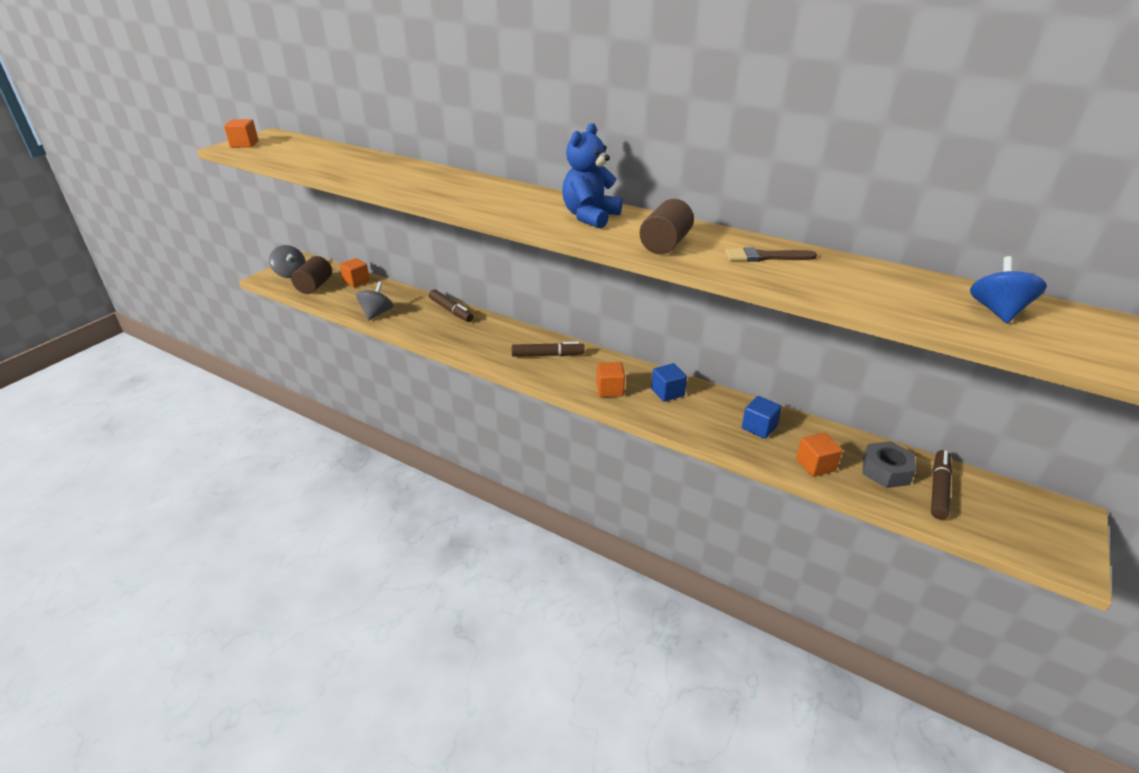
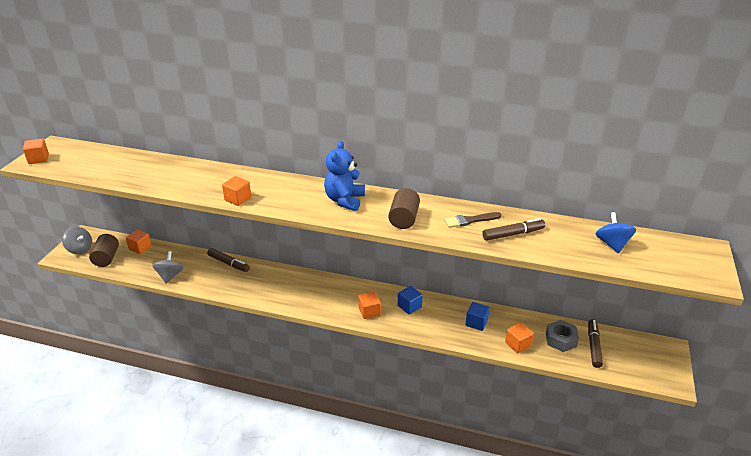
camera: 15 degrees left, 0 degrees up
brown marker [512,341,585,357] -> brown marker moved to [482,218,545,241]
none -> orange cube [222,176,251,206]

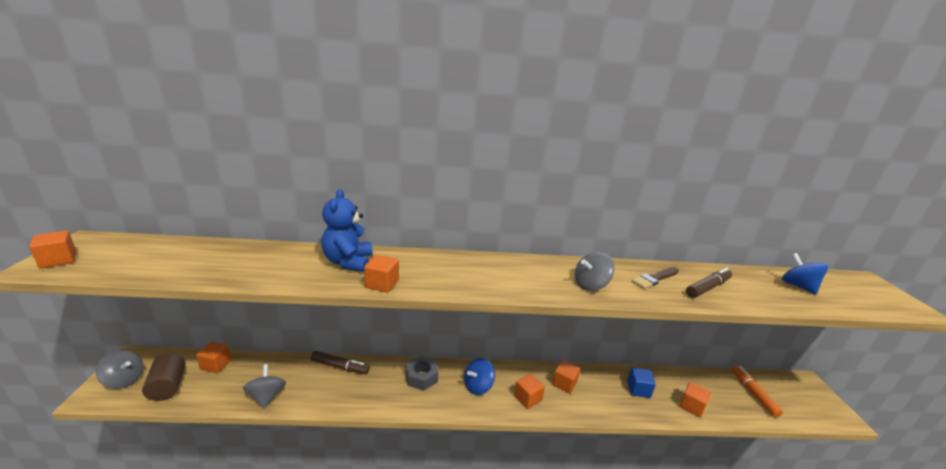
camera: 20 degrees left, 10 degrees down
blue teddy bear [324,141,365,211] -> blue teddy bear moved to [322,189,373,272]
brown cylinder [388,188,420,229] -> grey spinning top [575,252,614,291]
blue cube [398,286,423,315] -> orange cube [552,360,580,393]
grey nut [546,320,579,352] -> grey nut moved to [406,355,438,391]
brown marker [588,319,603,368] -> orange marker [732,365,783,417]
none -> blue spinning top [464,358,495,395]

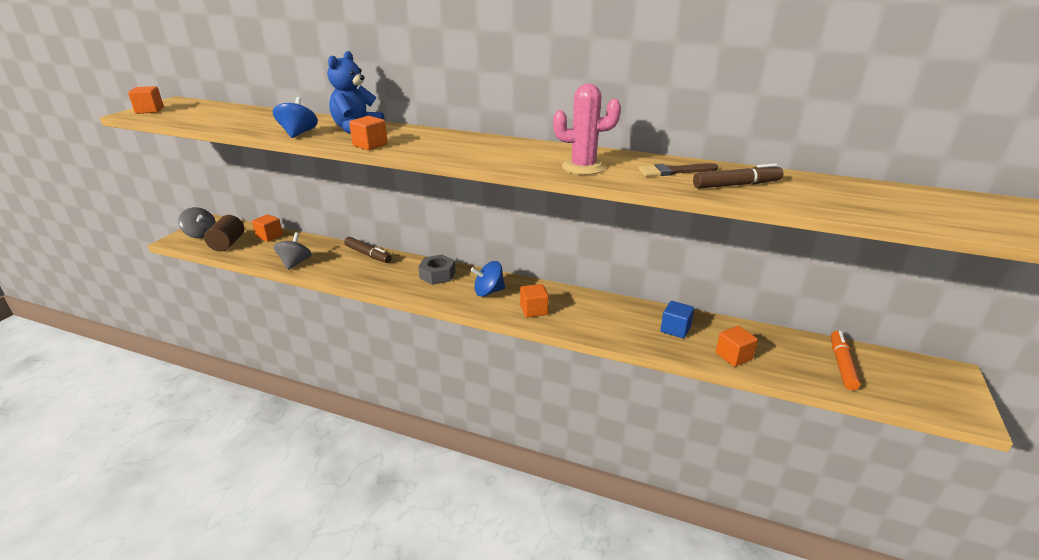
camera: 25 degrees right, 5 degrees up
orange cube [552,360,580,393] -> none
grey spinning top [575,252,614,291] -> pink cactus [553,84,621,175]
blue spinning top [782,253,828,295] -> blue spinning top moved to [273,97,318,138]

